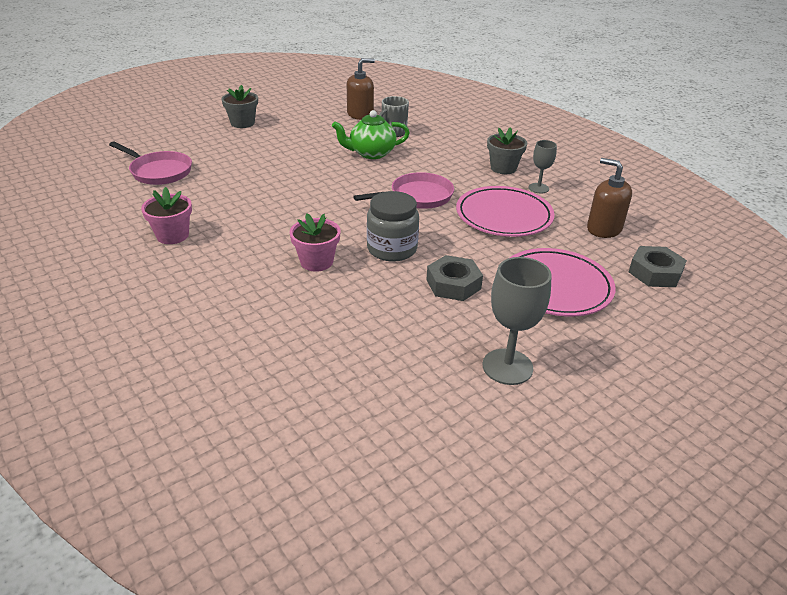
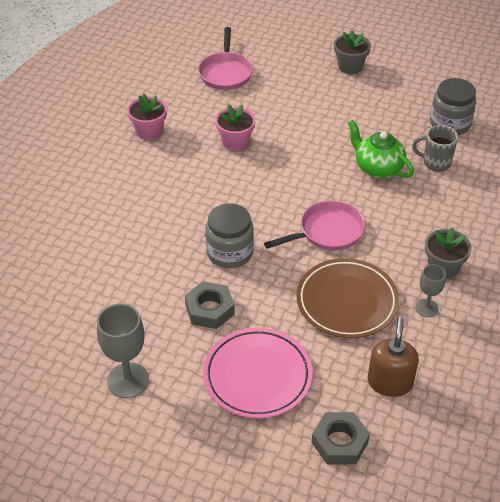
camera: 60 degrees right, 10 degrees up
pink flower pot [290,213,340,272] -> pink flower pot moved to [215,105,256,151]
brown soap dispenser [347,58,375,120] -> grey jar [430,78,476,135]
pink pan [353,172,454,209] -> pink pan turned 60 degrees counterclockwise [264,200,365,250]
pink plate [456,186,554,237] -> brown plate [297,258,399,338]

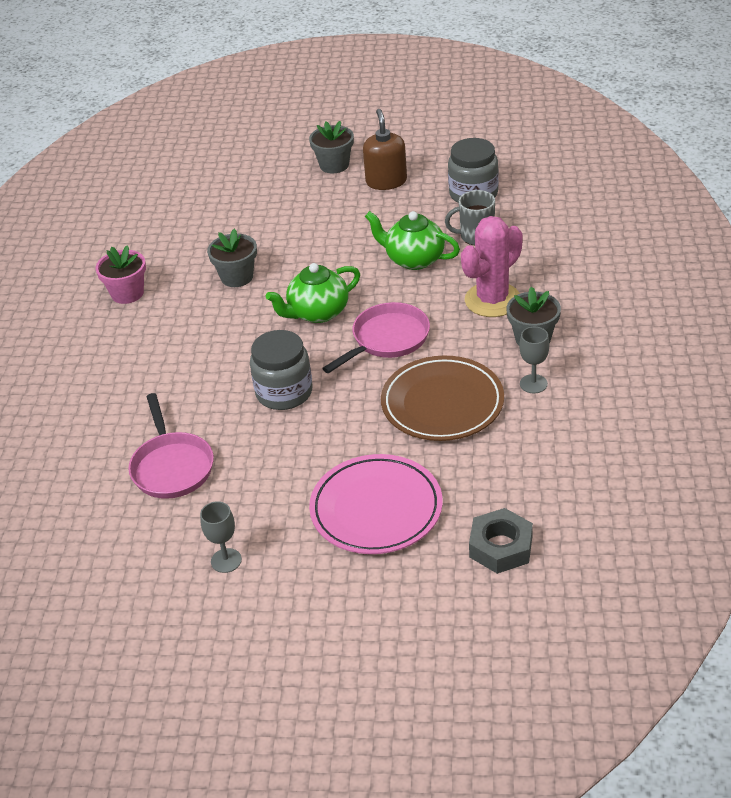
camera: 15 degrees left, 5 degrees down
grey goblet [97,304,149,398] -> grey goblet [200,501,242,573], size x0.59
grey nut [185,281,235,329] -> none
pink pan [198,27,253,90] -> pink pan moved to [128,393,214,499]
pink flower pot [215,105,256,151] -> grey flower pot [207,229,257,287]
brown soap dispenser [368,317,419,397] -> brown soap dispenser moved to [363,109,407,190]
none -> green teapot [266,263,360,323]
none -> pink cactus [461,216,523,317]

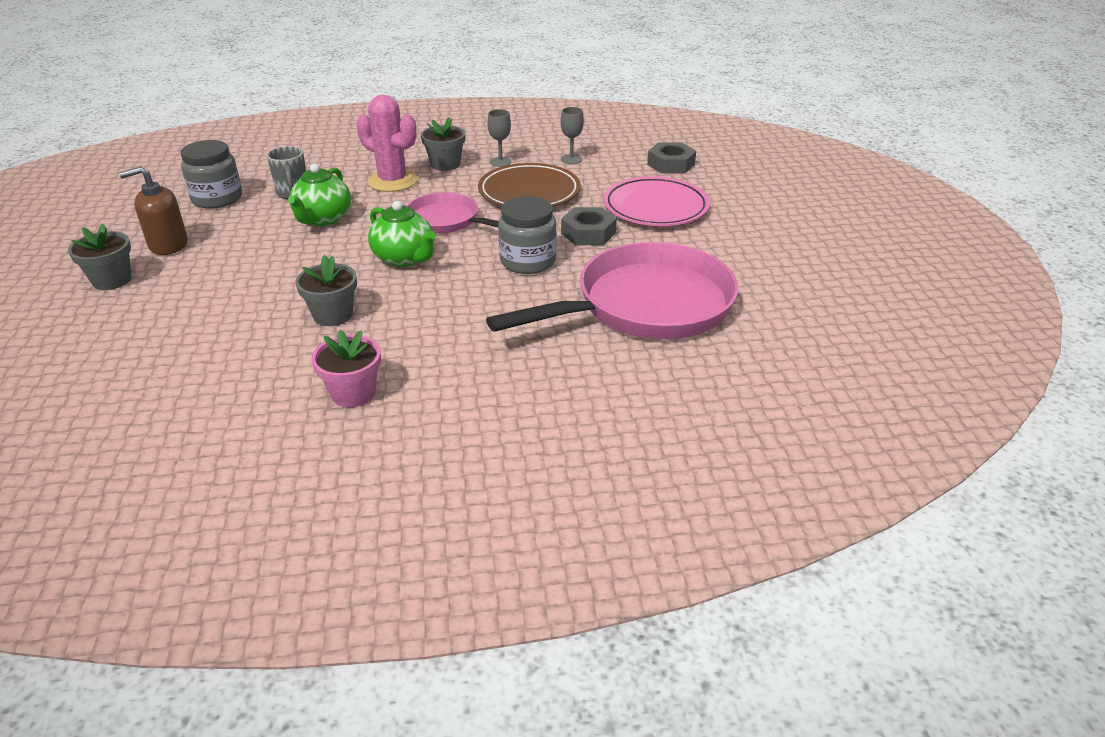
camera: 105 degrees left, 5 degrees down
pink pan [128,393,214,499] -> pink pan [486,242,739,340], size x1.84
grey goblet [200,501,242,573] -> grey goblet moved to [560,107,584,164]
none -> grey nut [561,207,617,245]

